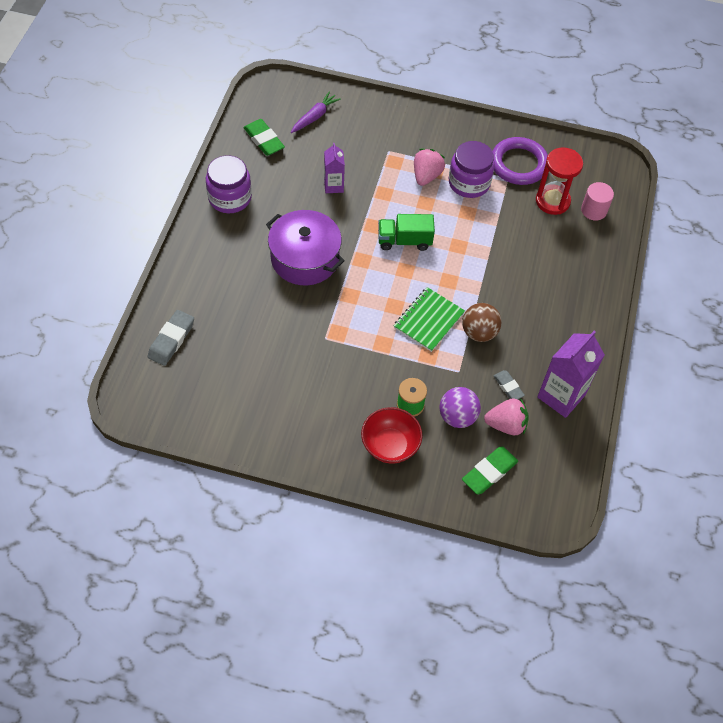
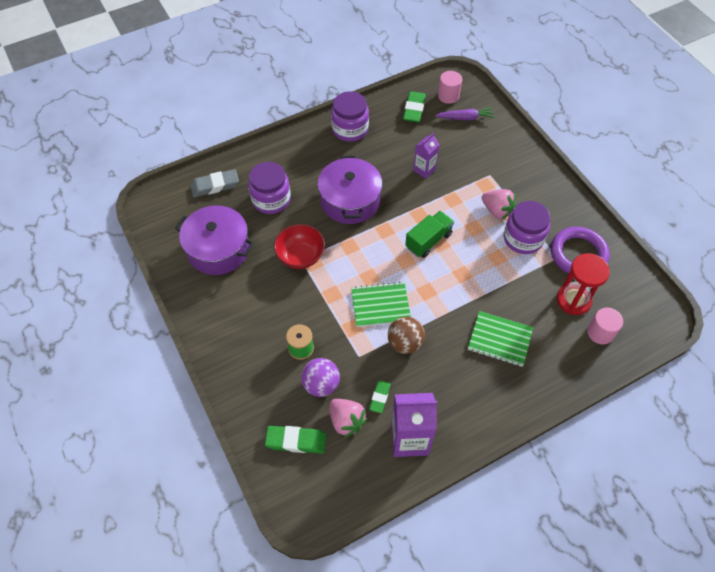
camera: 50 degrees right, 0 degrees up
red bowl [361,407,422,463] -> red bowl moved to [274,224,325,269]
green truck [378,214,435,251] -> green truck turned 90 degrees clockwise [405,211,454,258]
pink strawberry [414,149,445,186] -> pink strawberry turned 60 degrees clockwise [482,189,516,219]
grey eraser [493,370,525,399] -> green eraser [369,380,391,413]
none -> purple pot [175,205,254,275]
none -> purple jar [248,162,291,214]
none -> pink cylinder [438,71,462,104]
none -> green notebook [468,311,533,367]

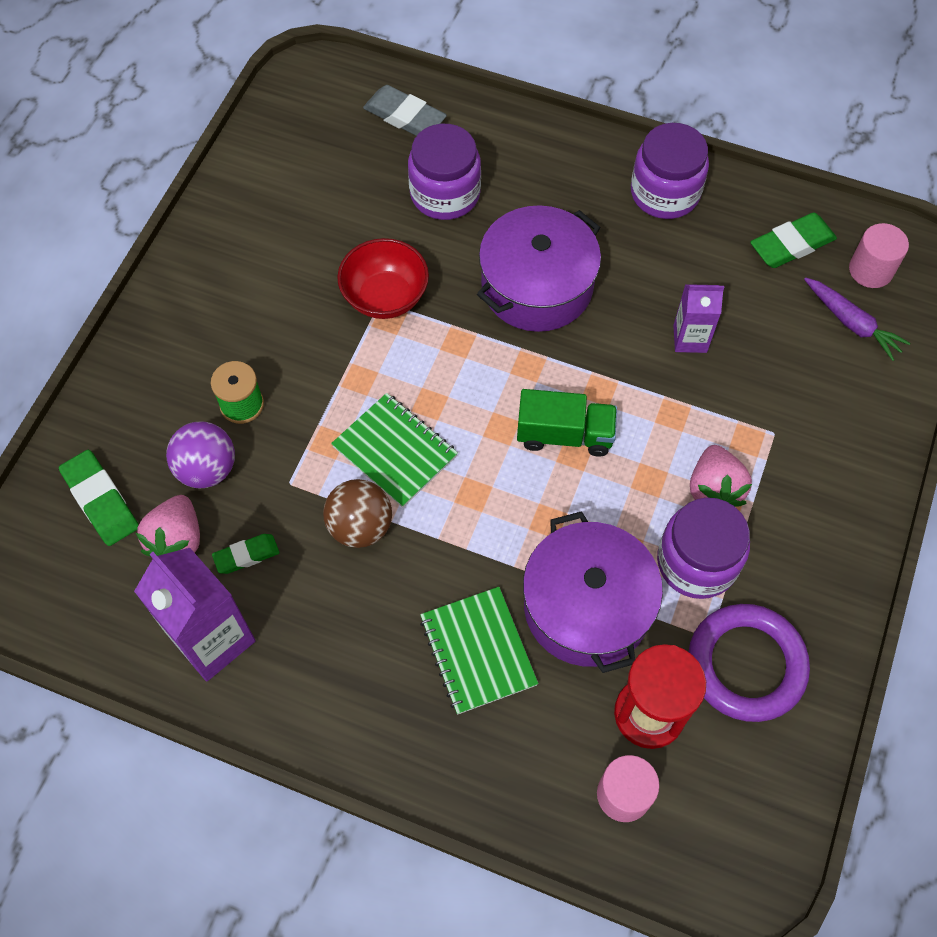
camera: 50 degrees right, 5 degrees up
purple pot [175,205,254,275] -> purple pot moved to [523,511,663,673]

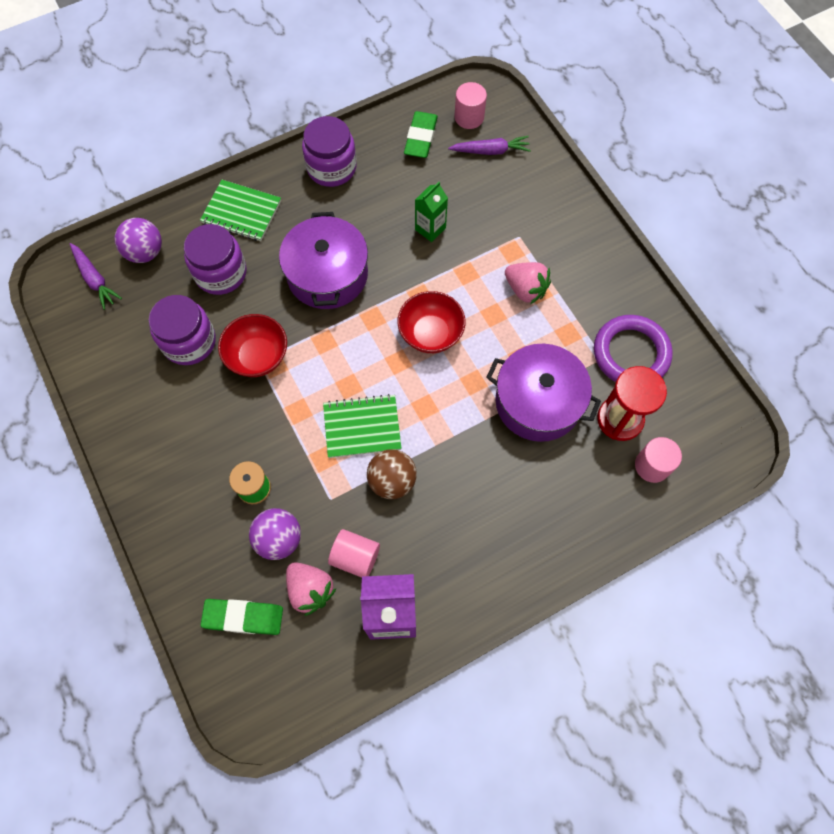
camera: 50 degrees left, 5 degrees up
green eraser [212,534,279,574] -> pink cylinder [328,529,380,578]
grey eraser [363,85,447,136] -> purple ball [115,218,162,263]
green notebook [420,587,538,714] -> green notebook moved to [200,180,281,241]
green truck [517,389,617,457] -> red bowl [397,291,465,353]
purple jar [657,497,750,599] -> purple jar moved to [148,295,216,365]
purple carton [673,284,724,353] -> green carton [415,182,448,242]
none -> purple carrot [70,243,122,310]

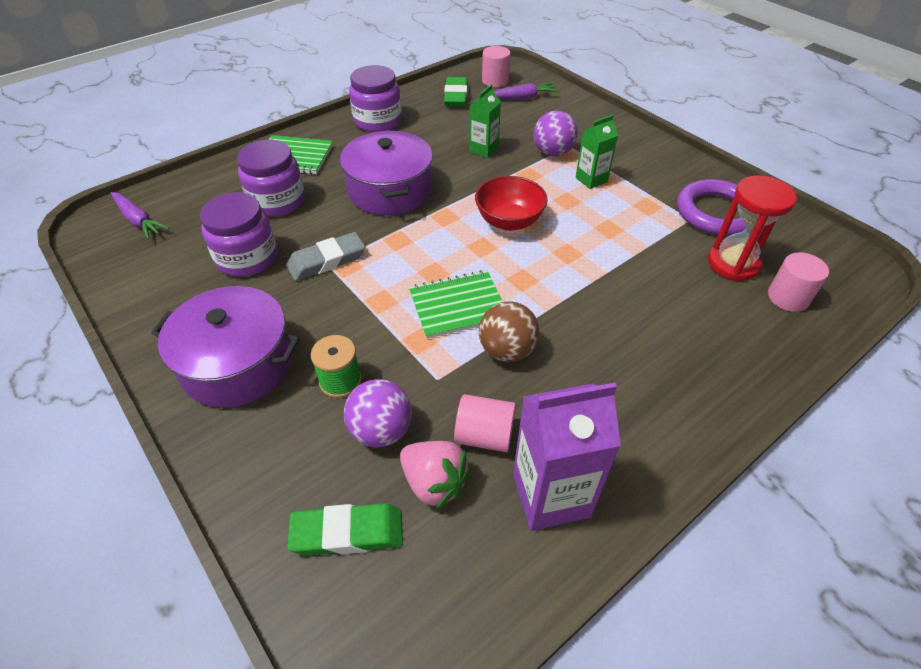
camera: 10 degrees left, 20 degrees down
purple ball [115,218,162,263] -> purple ball moved to [534,111,578,156]
red bowl [218,314,287,377] -> grey eraser [286,232,365,281]
purple pot [486,344,601,442] -> purple pot moved to [151,286,300,408]
pink strawberry [505,262,551,304] -> green carton [575,115,618,189]

